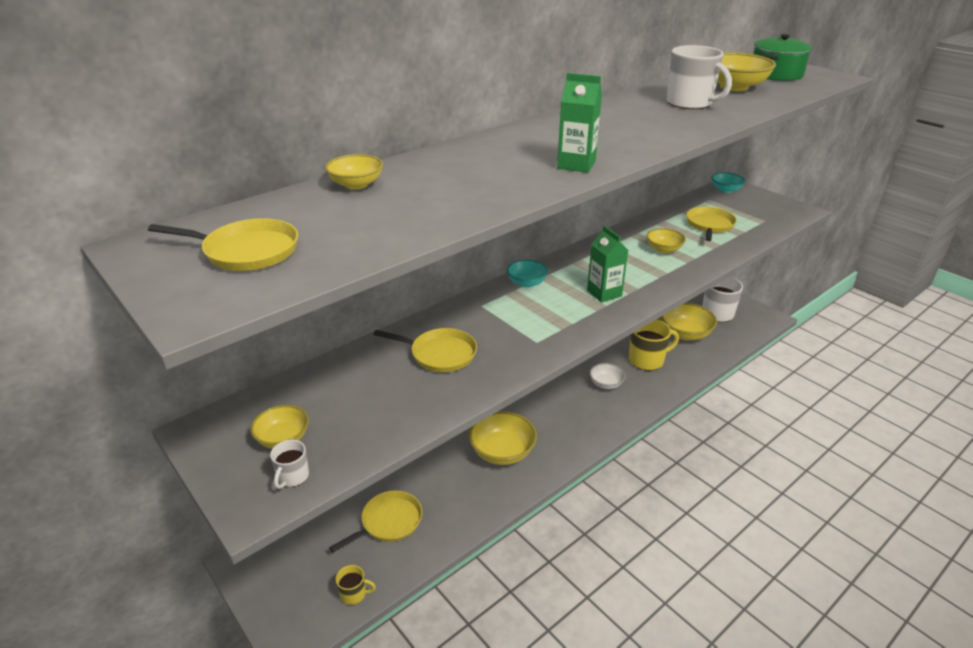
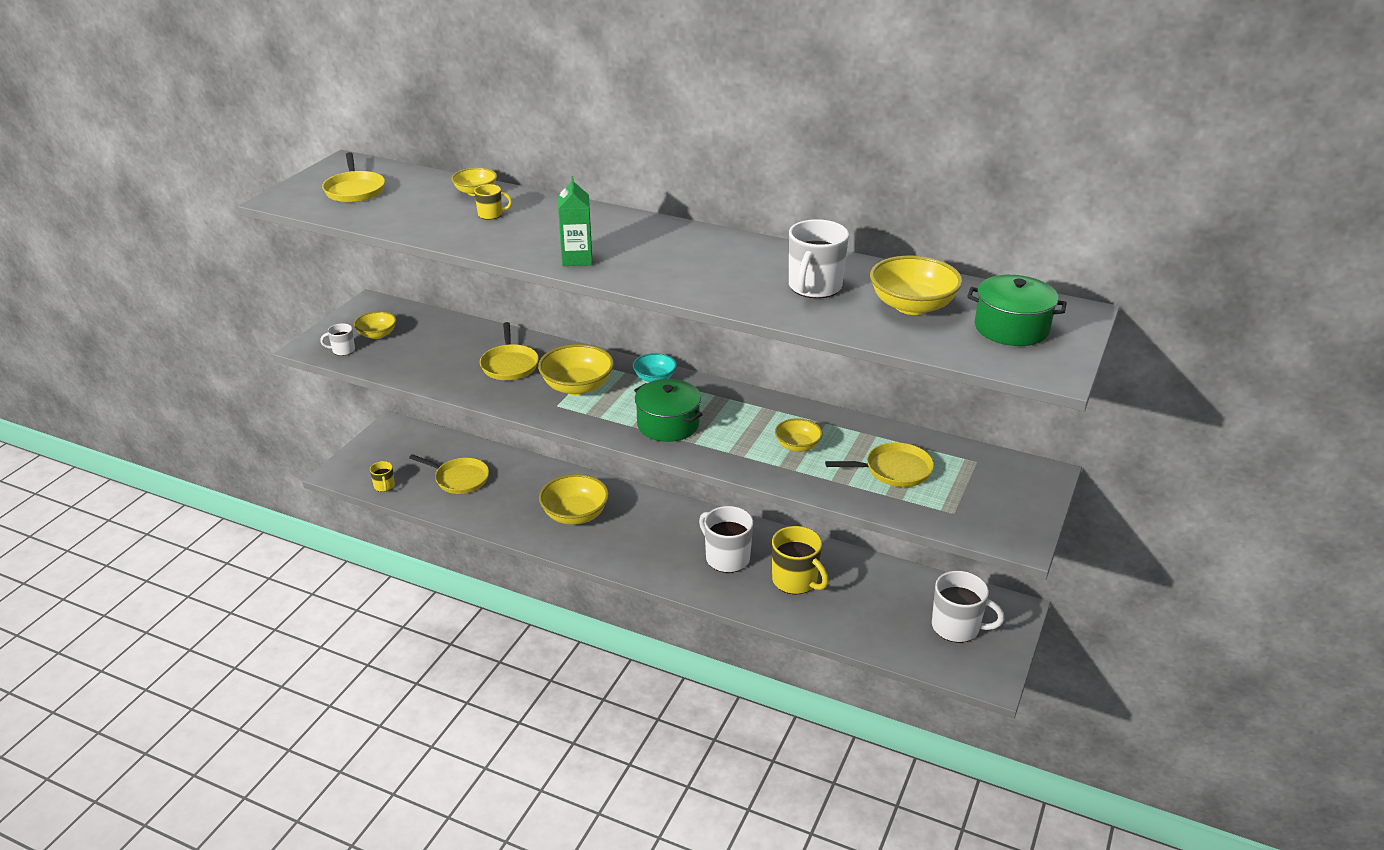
camera: 65 degrees right, 0 degrees up
green carton [587,226,628,303] -> green pot [634,379,703,442]
white bowl [590,363,626,389] -> white mug [699,506,753,573]
yellow bowl [661,303,717,340] -> yellow bowl moved to [538,344,614,395]
turquoise bowl [712,172,746,193] -> none
none -> yellow mug [474,184,512,220]

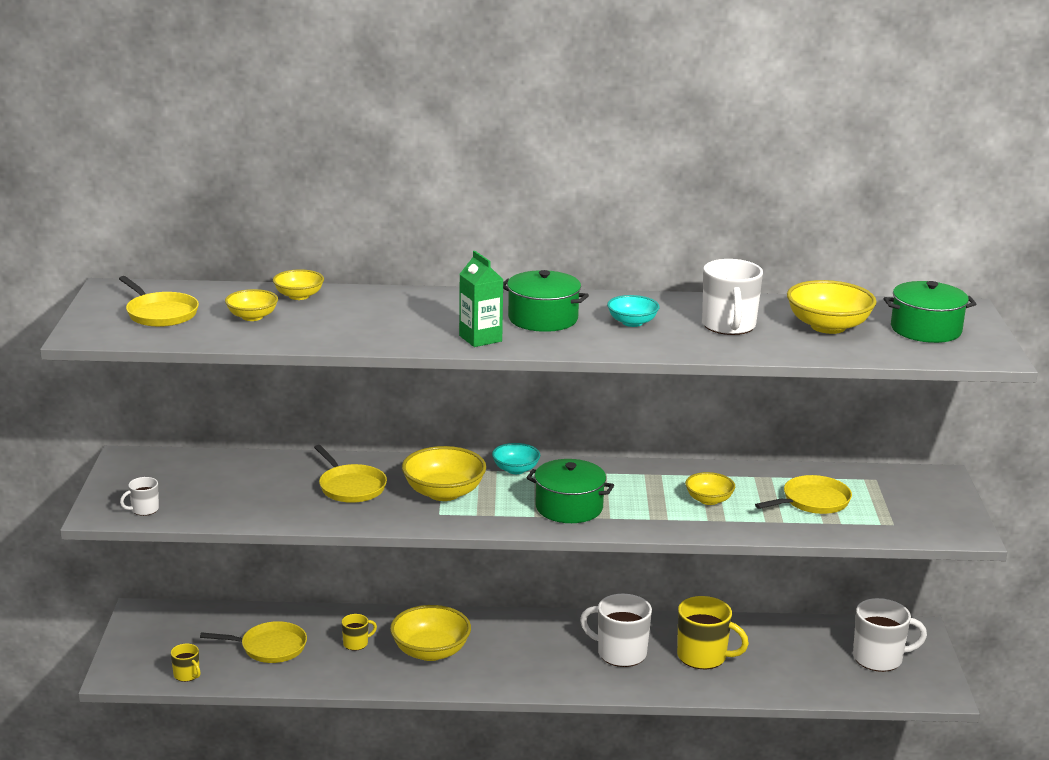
camera: 25 degrees left, 10 degrees down
yellow bowl [354,311,396,339] -> yellow bowl moved to [225,289,278,321]
yellow mug [474,184,512,220] -> yellow mug moved to [342,614,377,651]
none -> green pot [503,270,589,332]
none -> turquoise bowl [607,295,660,327]

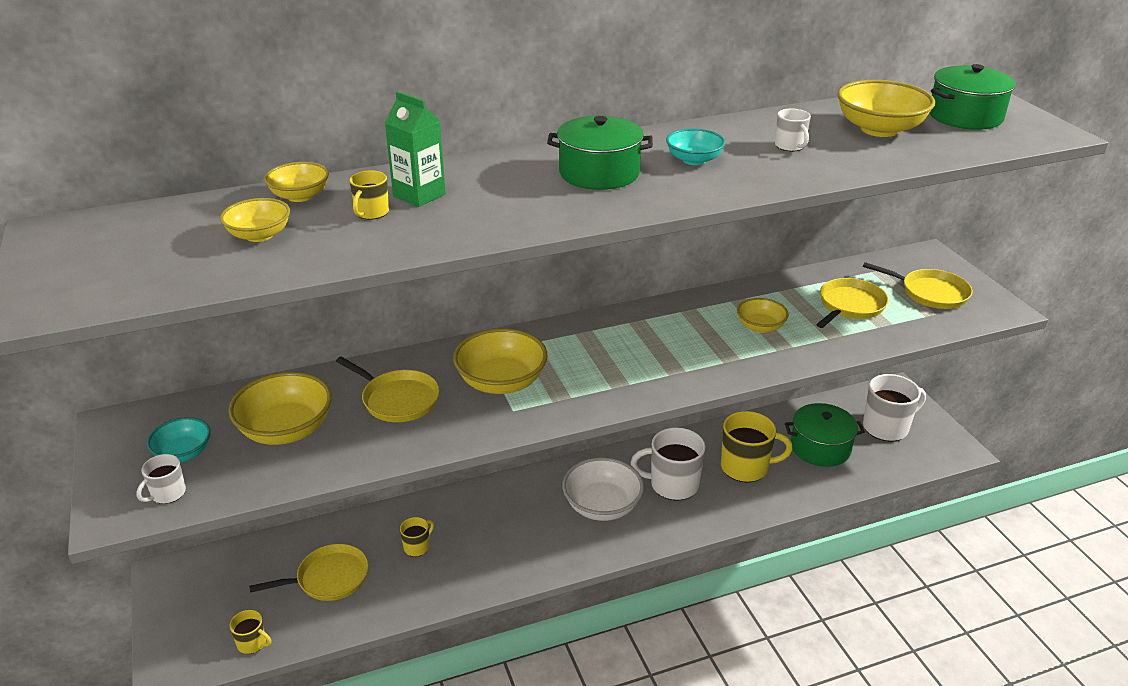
camera: 20 degrees left, 10 degrees up
yellow pan [119,276,199,327] -> yellow pan moved to [863,262,973,309]
yellow bowl [390,605,471,661] -> yellow bowl moved to [228,372,332,445]
green carton [459,251,504,347] -> green carton moved to [385,91,446,207]
turquoise bowl [492,443,540,474] -> turquoise bowl moved to [147,417,211,462]
green pot [526,459,614,523] -> green pot moved to [785,403,865,467]
white mug [702,259,763,335] -> white mug [775,109,811,151], size x0.50
none -> yellow mug [349,170,389,220]
none -> white bowl [562,457,644,521]

